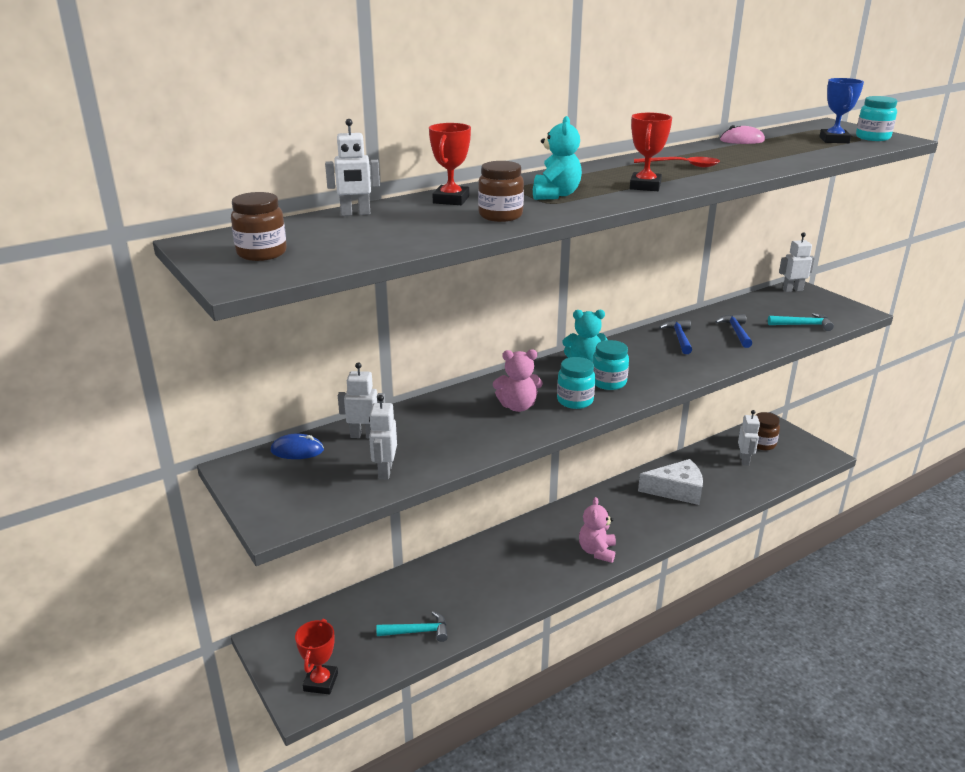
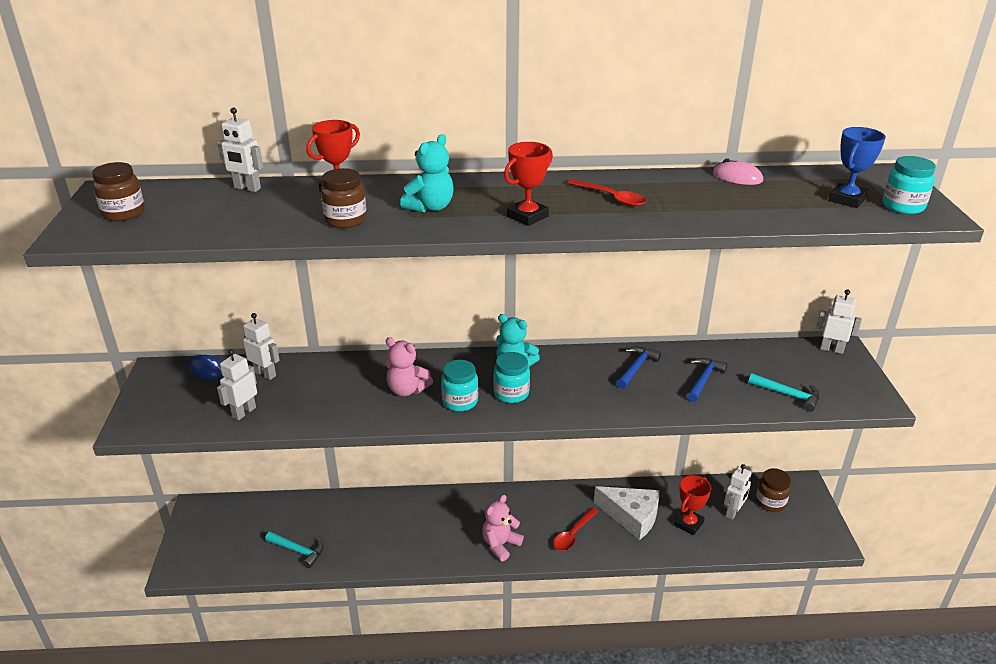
camera: 30 degrees right, 5 degrees up
red trophy [295,619,338,695] -> red trophy moved to [674,475,711,535]
none -> red spoon [553,508,598,551]

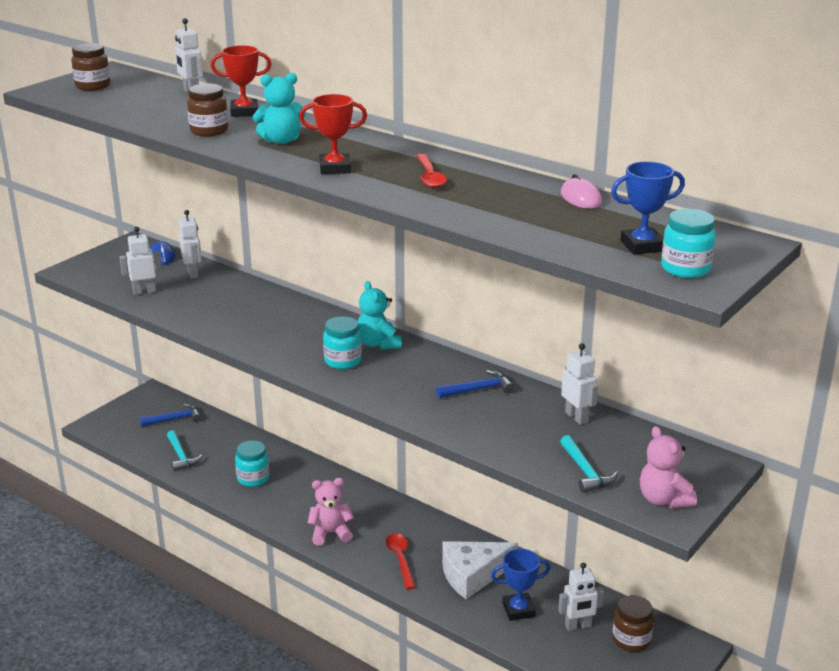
camera: 40 degrees right, 5 degrees down
pink teddy bear [386,337,433,396] -> pink teddy bear moved to [640,426,697,508]
turquoise jar [441,360,478,412] -> turquoise jar moved to [235,440,269,487]
red spoon [553,508,598,551] -> red spoon turned 90 degrees clockwise [386,533,415,589]
white cheese [594,486,659,540] -> white cheese turned 90 degrees clockwise [442,541,518,599]
red trophy [674,475,711,535] -> blue trophy [491,548,550,621]
blue hammer [687,358,727,402] -> blue hammer moved to [140,403,201,427]
white robot [816,289,862,354] -> white robot moved to [561,343,598,425]

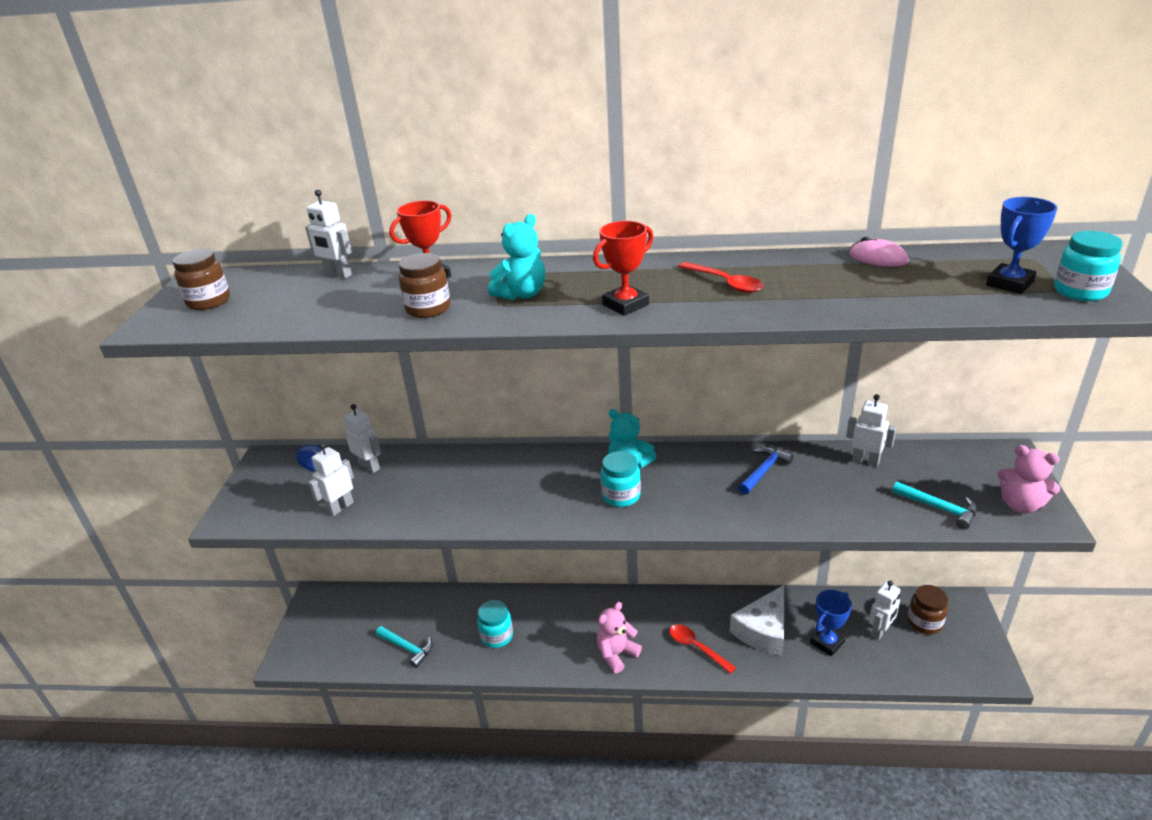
camera: 30 degrees left, 5 degrees up
blue hammer [140,403,201,427] -> none

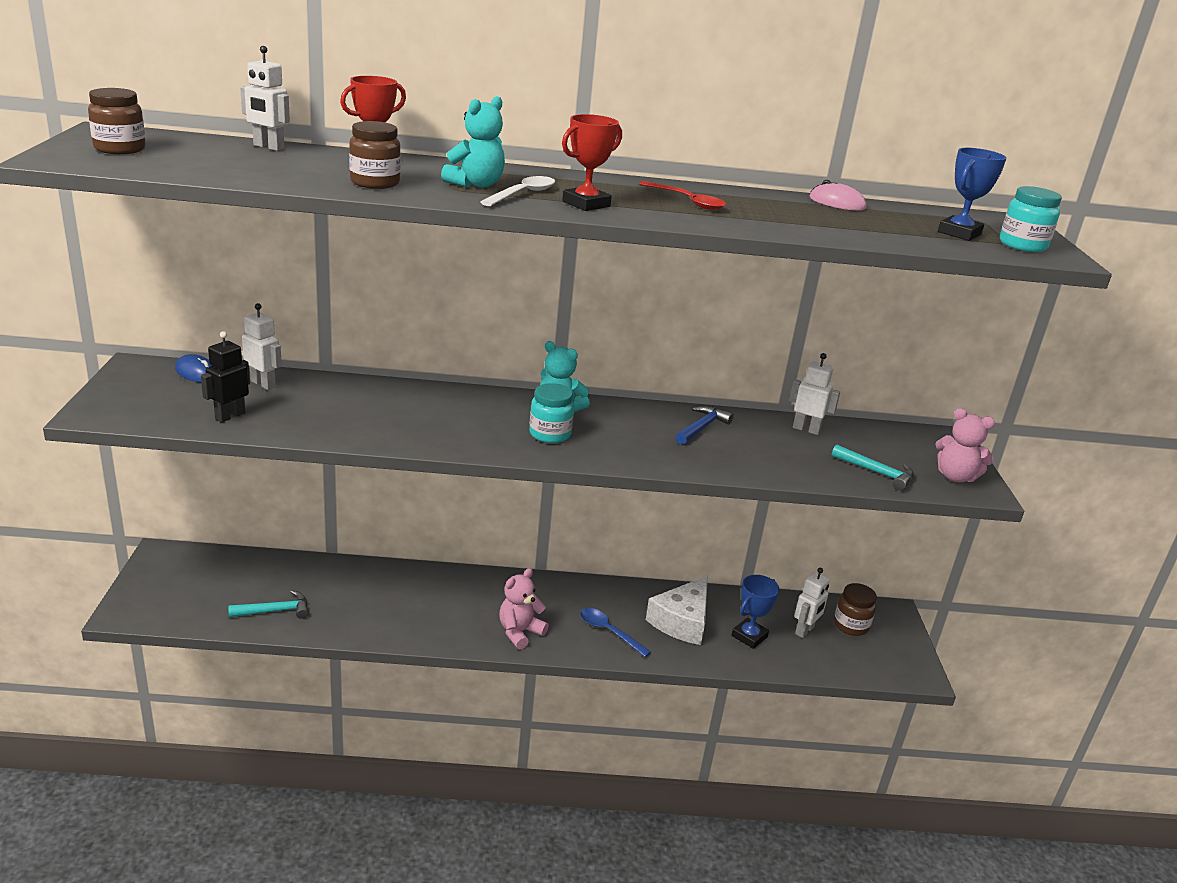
camera: 10 degrees left, 5 degrees down
white robot [308,443,354,516] -> black robot [201,331,250,423]
turquoise hammer [376,626,433,668] -> turquoise hammer turned 45 degrees counterclockwise [228,590,309,619]
turquoise jar [477,600,513,648] -> none
red spoon [669,624,736,674] -> blue spoon [580,608,651,657]
none -> white spoon [480,176,555,206]

